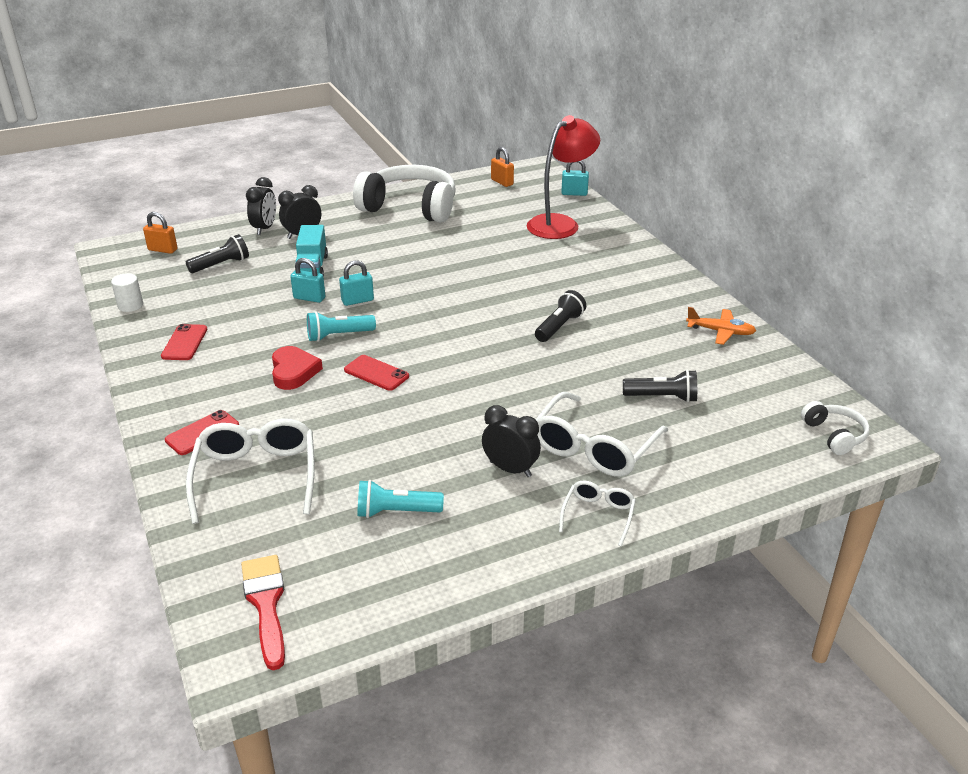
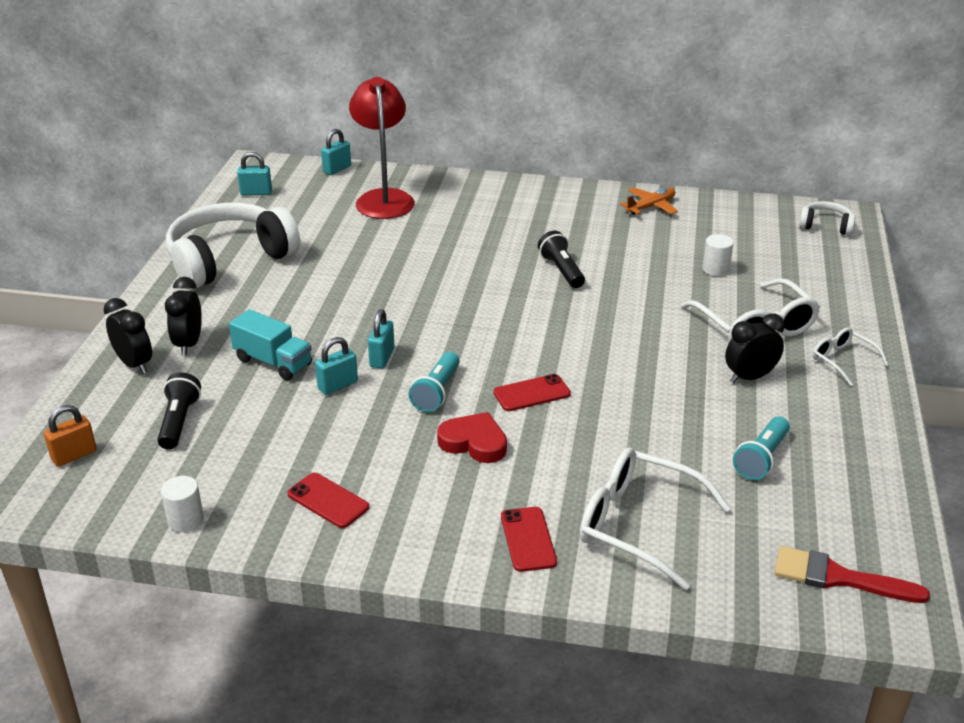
camera: 55 degrees left, 0 degrees up
orange padlock [491,147,514,187] -> turquoise padlock [237,152,272,196]
black flashlight [623,370,697,403] -> white cylinder [702,234,734,276]

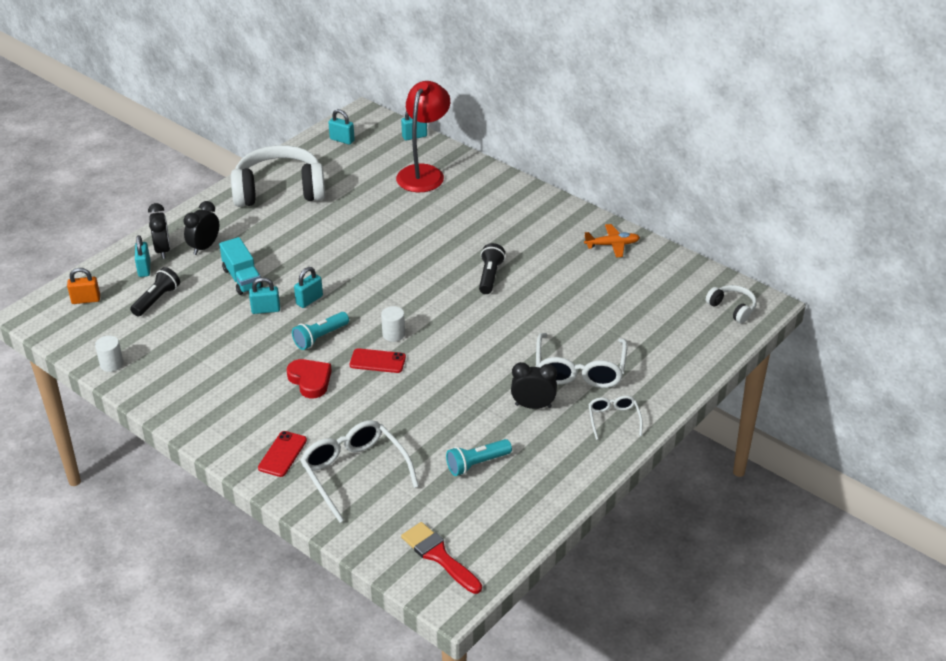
camera: 30 degrees right, 5 degrees up
red phone [287,473,369,528] -> none
white cylinder [702,234,734,276] -> white cylinder moved to [381,306,405,342]
none -> turquoise padlock [135,235,150,277]

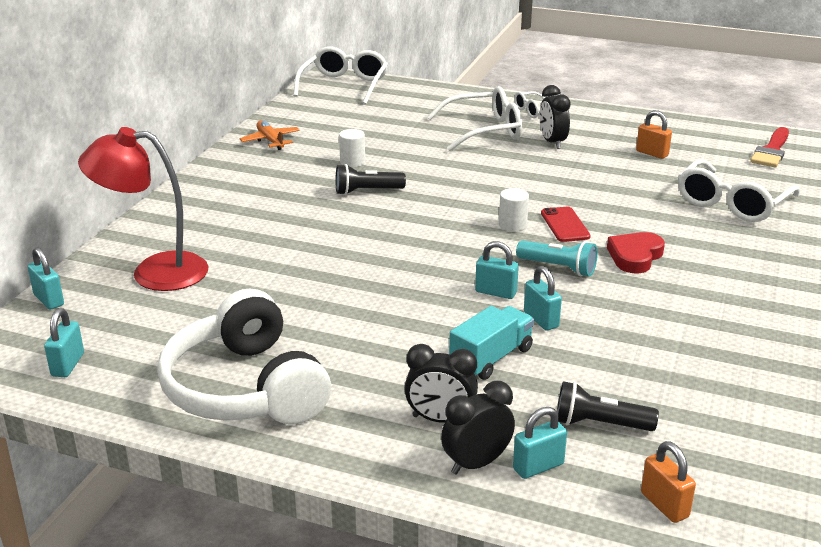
camera: 110 degrees left, 10 degrees down
white cylinder [95,336,124,372] -> white cylinder moved to [339,129,365,167]
red phone [258,431,307,477] -> none
turquoise flashlight [446,439,512,476] -> orange padlock [636,110,672,159]
white headphones [706,285,757,323] -> white glasses [293,46,388,105]

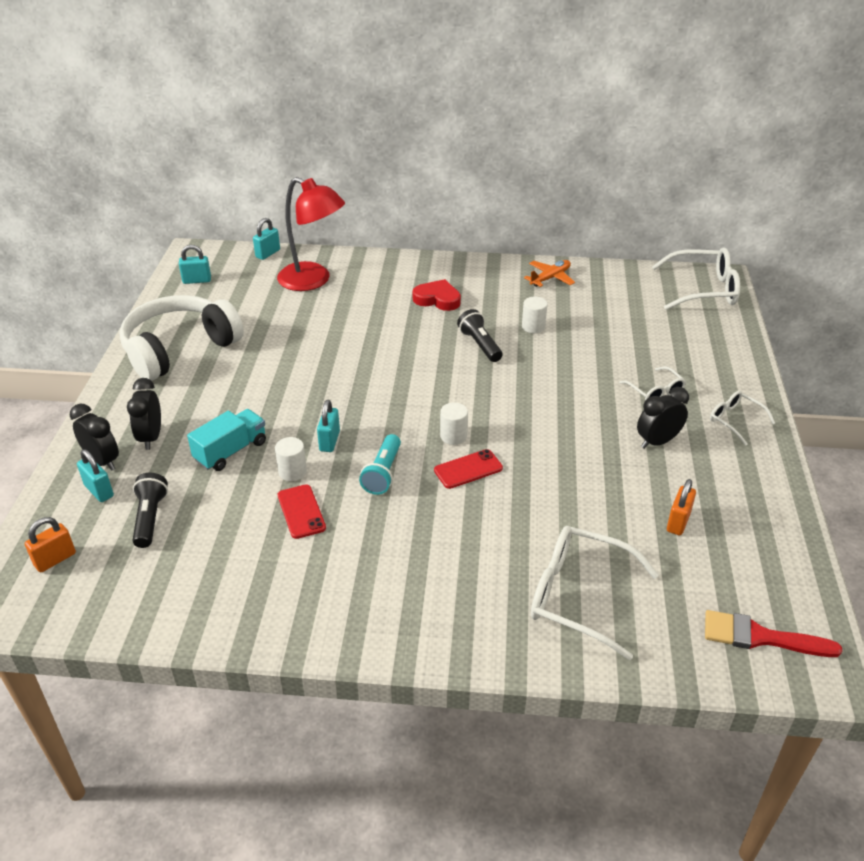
camera: 75 degrees right, 10 degrees up
red lamp [78,127,208,291] -> red lamp turned 135 degrees clockwise [277,177,345,291]
white glasses [427,86,522,151] -> white glasses [619,366,686,401], size x0.54
turquoise truck [449,306,534,380] -> turquoise truck turned 75 degrees counterclockwise [187,409,266,471]
turquoise padlock [524,266,562,331] -> white cylinder [275,437,307,481]
red heart [607,232,665,273] -> red heart moved to [413,279,461,311]
none -> red phone [278,484,326,539]

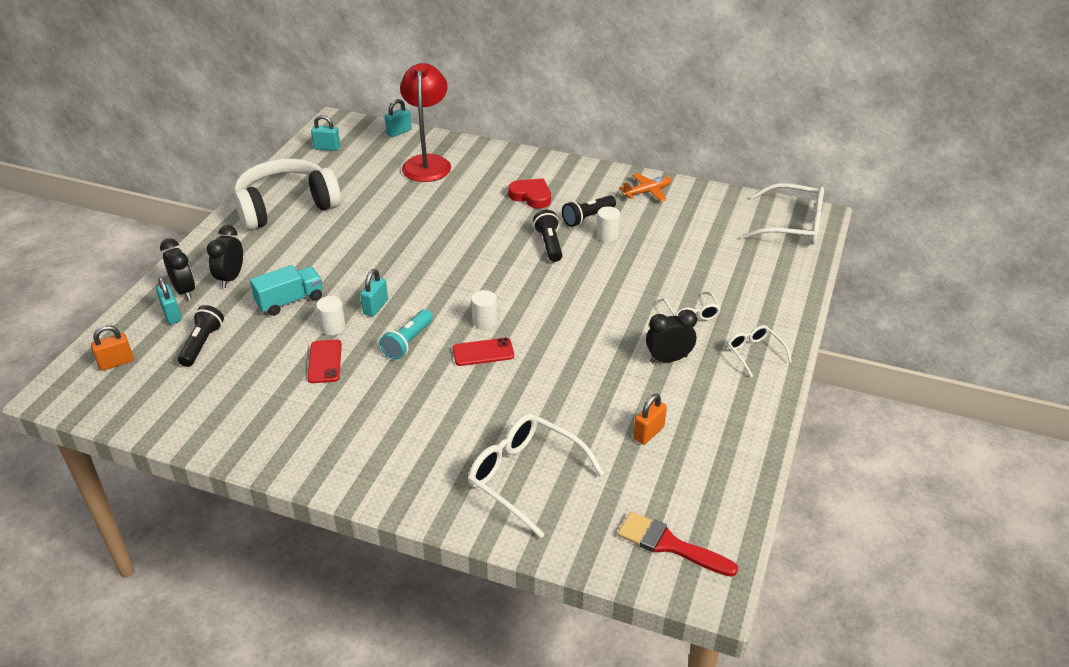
camera: 15 degrees right, 0 degrees up
red lamp [277,177,345,291] -> red lamp turned 135 degrees counterclockwise [400,63,451,182]
none -> black flashlight [562,195,616,227]

